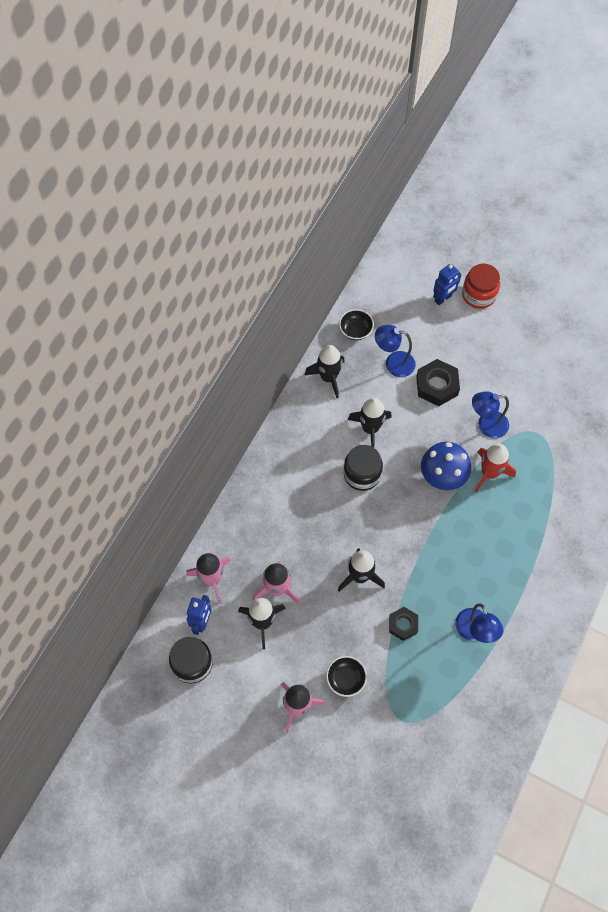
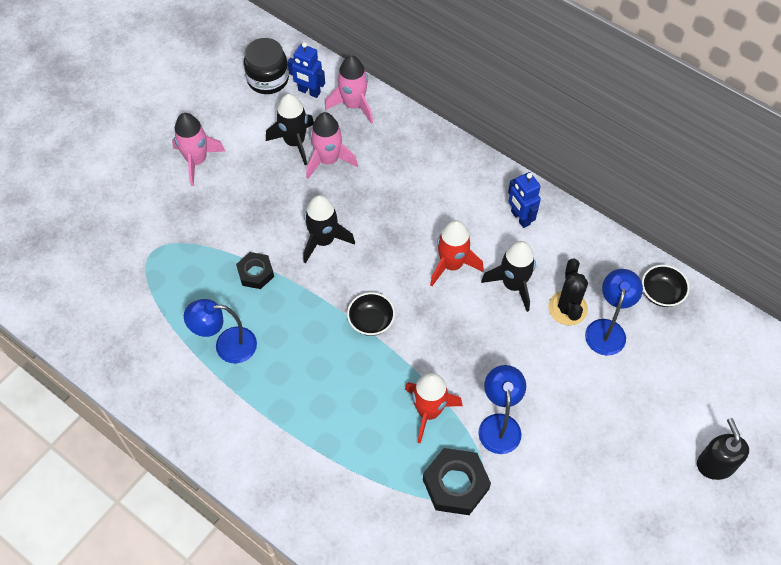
camera: 100 degrees right, 5 degrees down
black rocket [305,345,345,398] -> none
black bowl [326,656,367,697] -> black bowl moved to [347,292,395,336]
black jar [343,445,383,491] -> red rocket [430,220,484,286]
black nut [416,359,460,406] -> black nut moved to [423,448,491,515]
blue mushroom [421,442,471,490] -> none
blue robot [433,264,462,305] -> blue robot moved to [508,172,541,228]
red jar [462,264,500,309] -> black soap dispenser [697,418,749,480]
none -> black cactus [548,259,588,326]

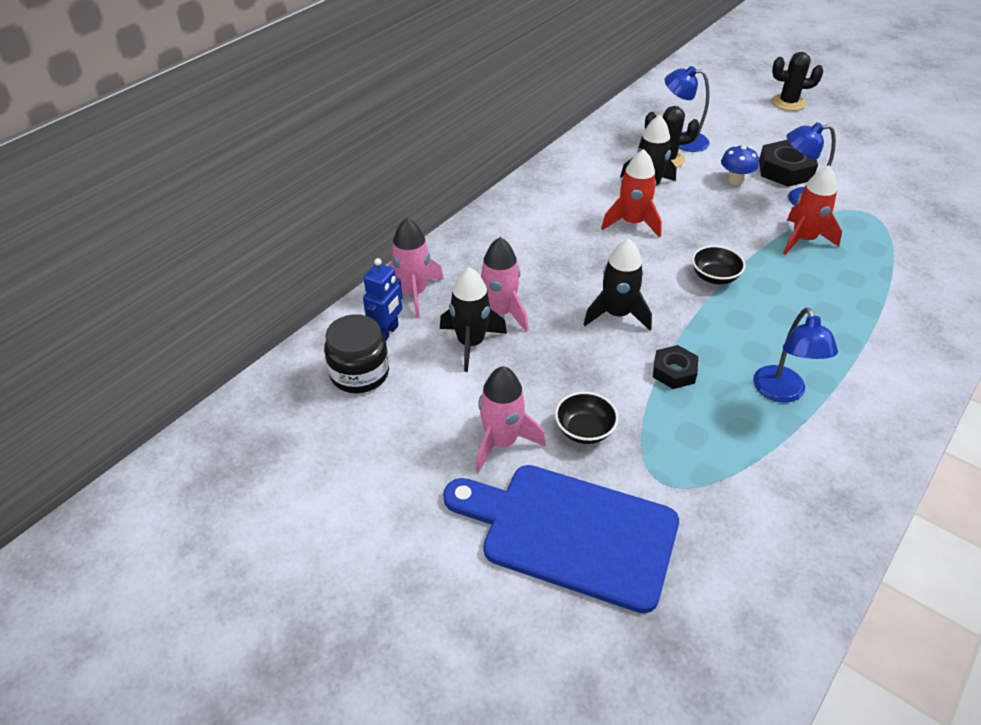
camera: 90 degrees left, 15 degrees down
black nut [423,448,491,515] -> black nut moved to [759,140,818,187]
blue robot [508,172,541,228] -> none
black bowl [642,265,690,307] -> black bowl moved to [555,392,619,444]
black soap dispenser [697,418,749,480] -> black cactus [772,52,824,111]
none -> blue cutting board [443,465,679,613]
none -> blue mushroom [721,145,759,185]

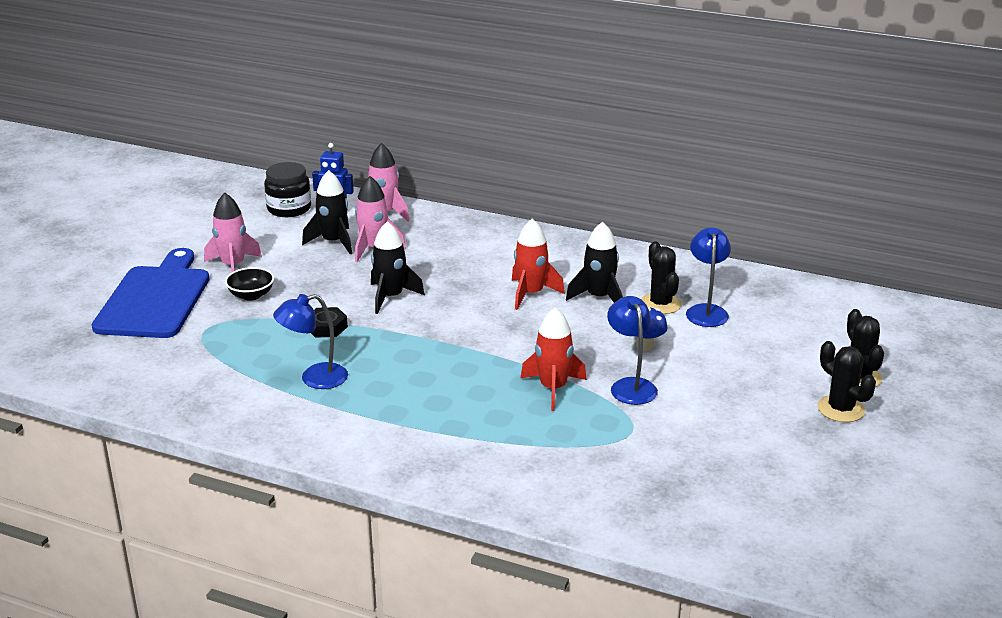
camera: 75 degrees right, 15 degrees down
black bowl [692,245,745,285] -> none
black nut [759,140,818,187] -> none
none -> black cactus [817,341,876,422]

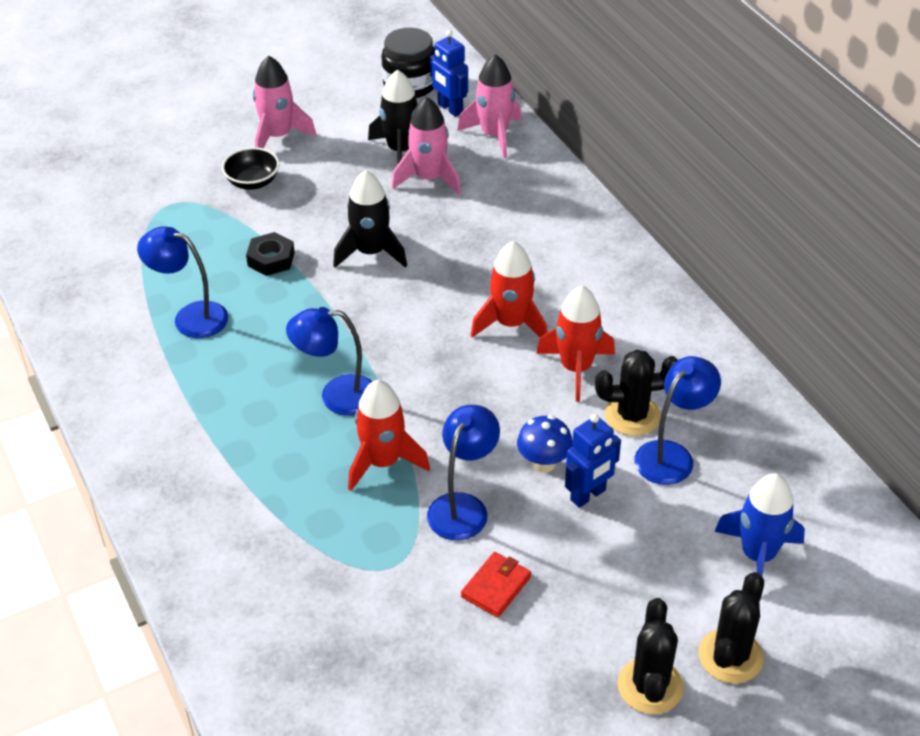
camera: 40 degrees right, 15 degrees up
blue cutting board [92,248,210,338] -> none
black rocket [566,222,623,303] -> red rocket [536,286,615,402]
black cactus [641,241,682,314] -> black cactus turned 60 degrees clockwise [595,350,678,436]
none -> blue lamp [286,307,373,416]
none -> red wallet [461,552,531,617]
none -> blue robot [565,414,621,508]
none -> blue rocket [714,473,805,577]

